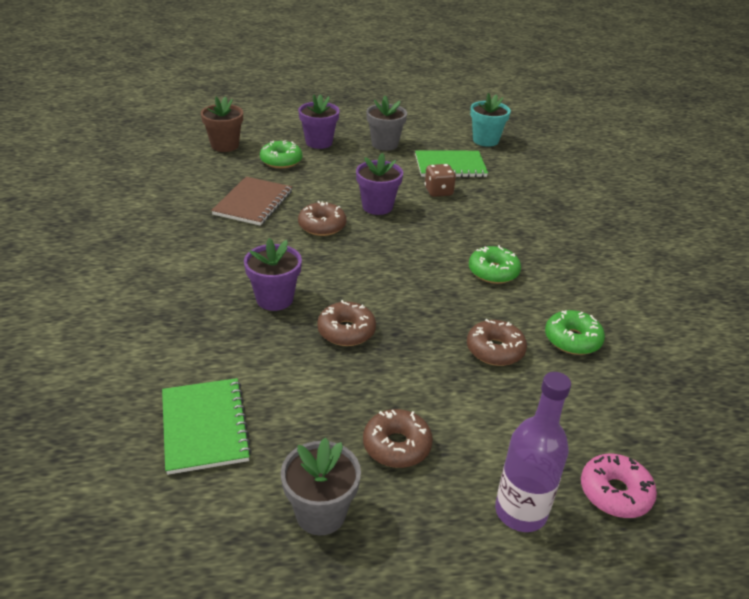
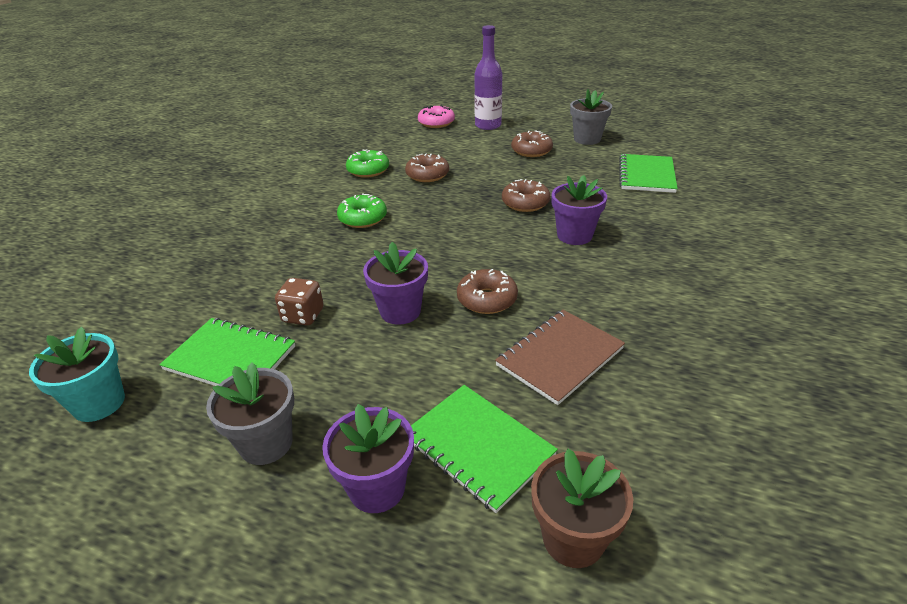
camera: 150 degrees left, 0 degrees up
green donut [260,140,302,168] -> green notebook [411,385,558,513]

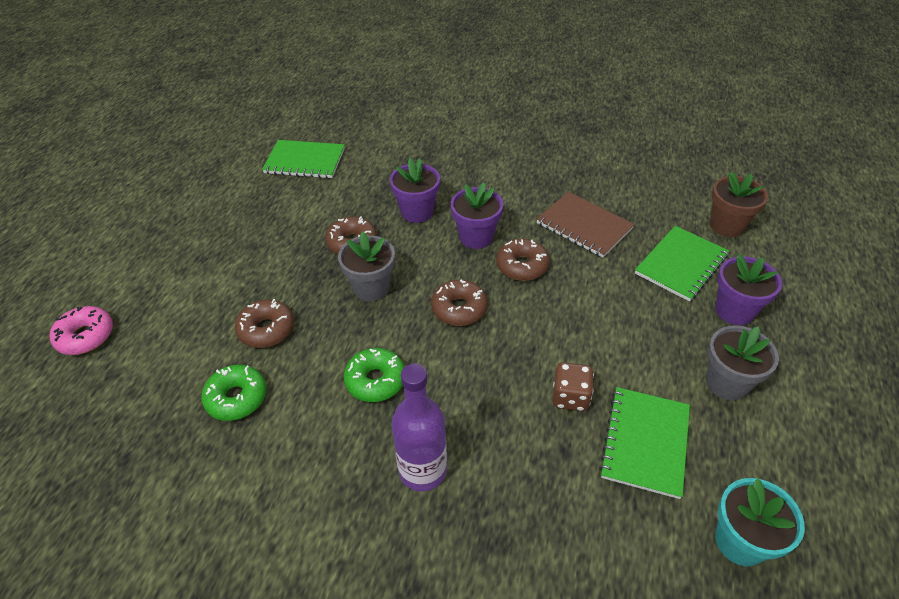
camera: 95 degrees left, 10 degrees up
purple flower pot [363,242,428,325] -> purple flower pot moved to [451,183,503,249]
purple bottle [474,25,502,130] -> purple bottle moved to [392,363,447,491]
brown donut [511,130,553,157] -> brown donut moved to [431,279,488,326]
grey flower pot [570,89,612,145] -> grey flower pot moved to [338,232,395,301]

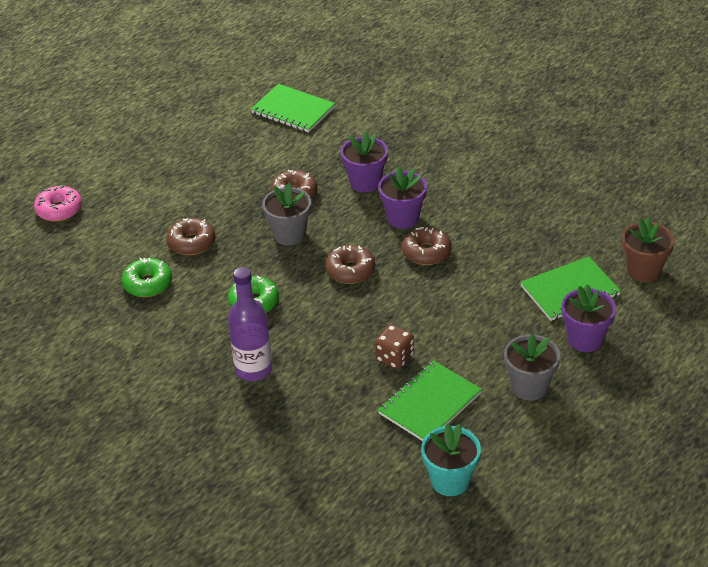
camera: 25 degrees right, 5 degrees down
brown notebook [536,192,635,258] -> none

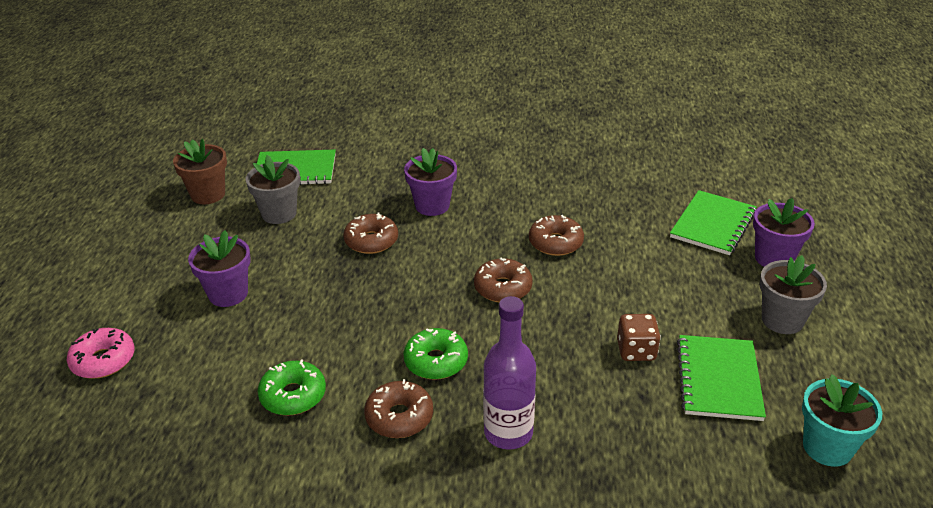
camera: 35 degrees left, 5 degrees down
brown donut [166,218,216,255] -> brown donut moved to [364,379,433,438]
grey flower pot [262,183,311,245] -> grey flower pot moved to [245,155,300,224]
purple flower pot [378,167,427,229] -> purple flower pot moved to [188,230,251,307]
brown flower pot [622,218,675,283] -> brown flower pot moved to [173,139,227,204]

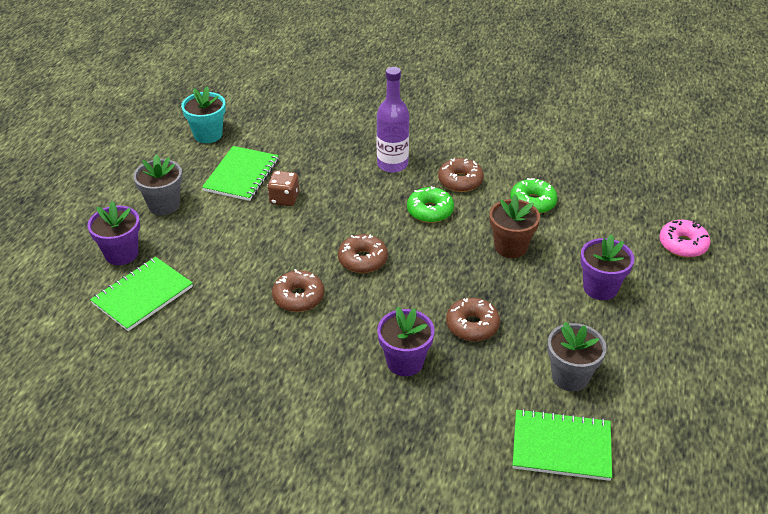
camera: 170 degrees left, 5 degrees up
brown flower pot [173,139,227,204] -> brown flower pot moved to [490,195,540,258]

